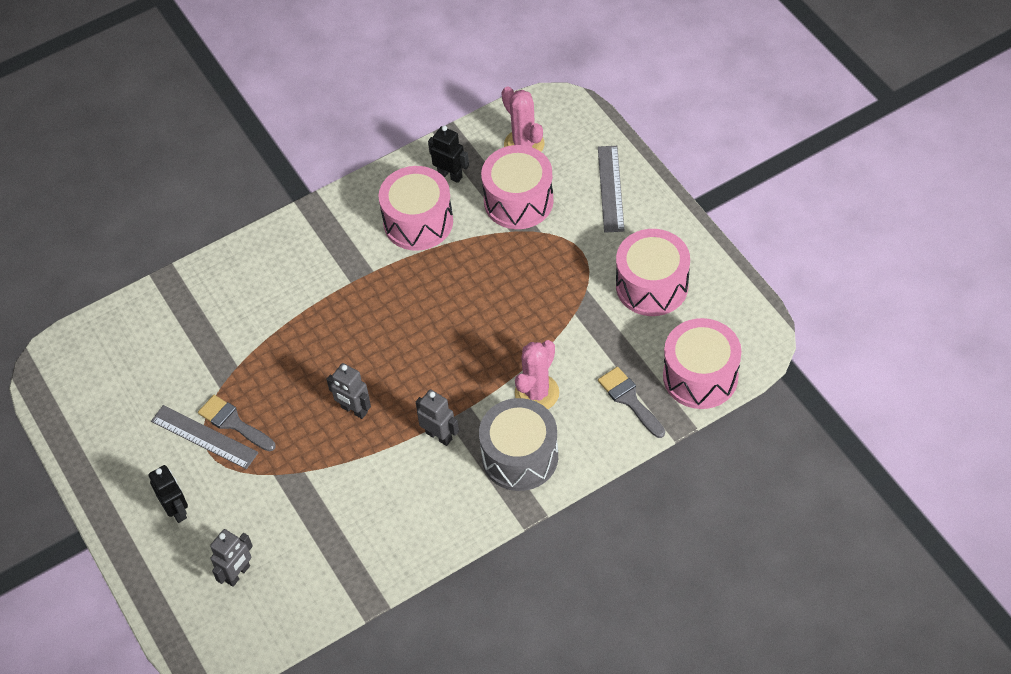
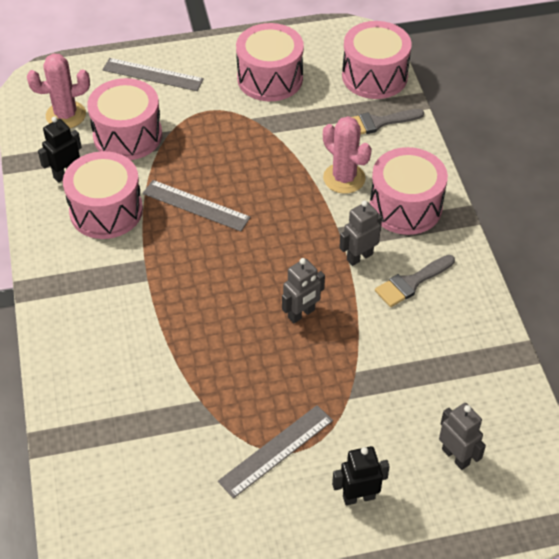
camera: 75 degrees left, 5 degrees down
grey brush [198,395,276,452] -> grey brush moved to [375,255,455,307]
grey drum [479,398,558,491] -> pink drum [370,147,448,235]
none -> grey ruler [143,180,251,231]

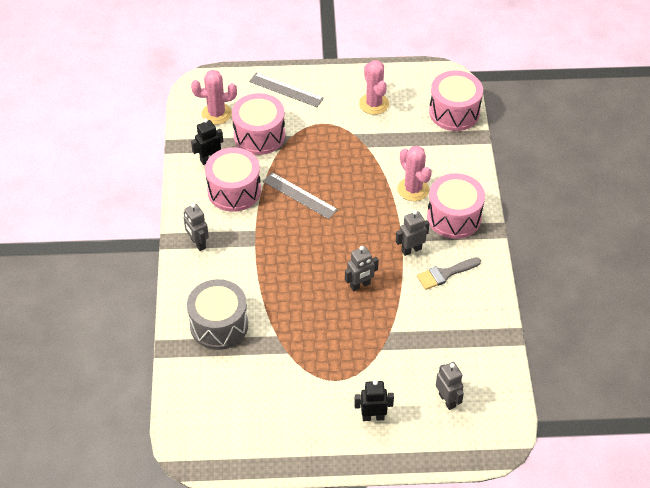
camera: 10 degrees right, 0 degrees up
grey ruler [218,405,333,498] -> none
pink drum [236,23,304,101] -> pink cactus [359,60,389,115]
grey brush [351,109,424,135] -> none
none -> grey robot [184,203,209,251]
none -> grey drum [187,279,248,350]

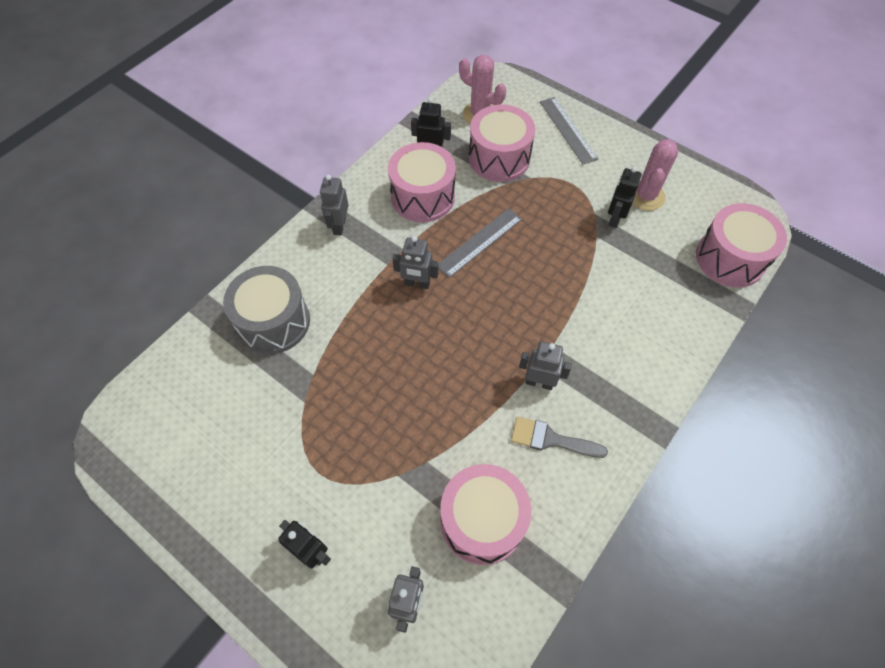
camera: 40 degrees right, 10 degrees up
grey ruler [263,172,338,219] -> grey ruler turned 60 degrees clockwise [438,208,522,278]
grey robot [345,246,379,291] -> grey robot moved to [392,236,438,289]
pink cactus [397,146,432,201] -> none
pink drum [427,173,485,239] -> pink drum moved to [440,464,531,565]
none -> black robot [608,167,641,228]

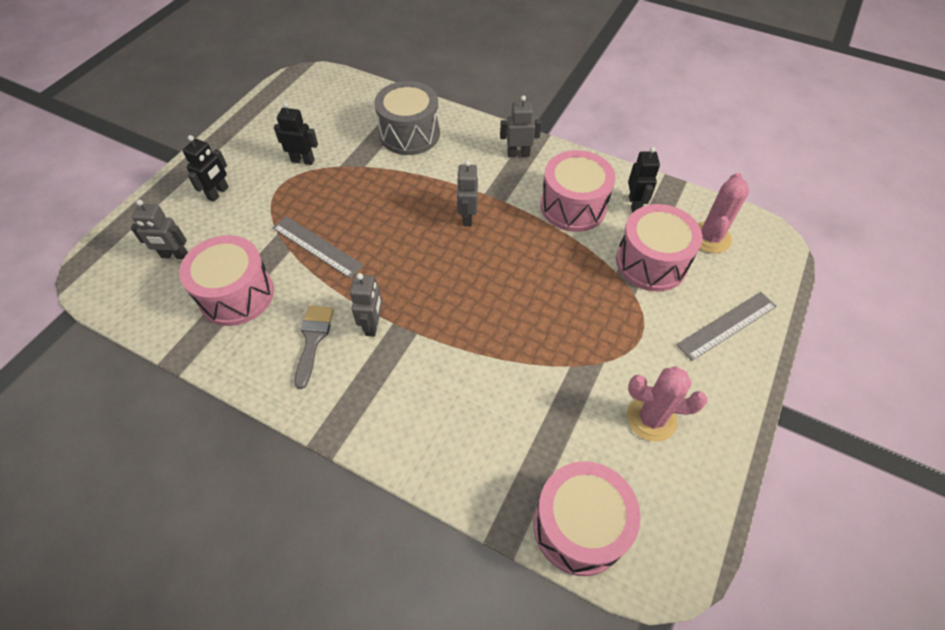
camera: 80 degrees right, 5 degrees down
grey ruler [438,208,522,278] -> grey ruler moved to [273,216,364,278]
black robot [608,167,641,228] -> black robot moved to [274,102,318,165]

